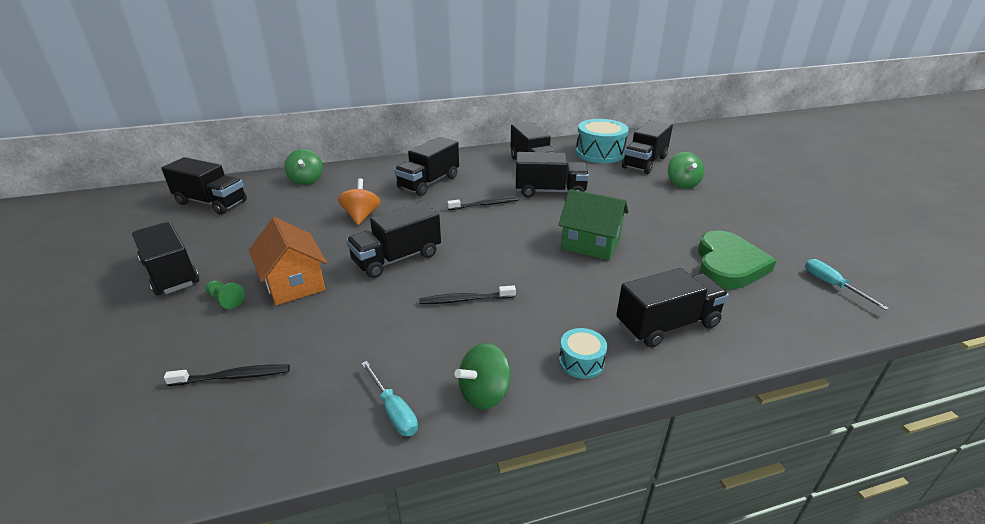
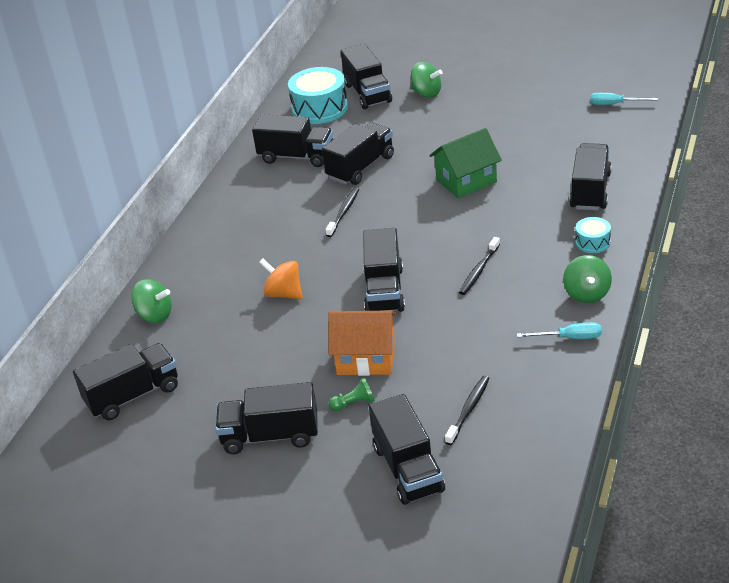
camera: 50 degrees left, 5 degrees up
black truck [394,137,459,196] -> black truck moved to [369,394,445,505]
green heart [698,230,777,289] -> none

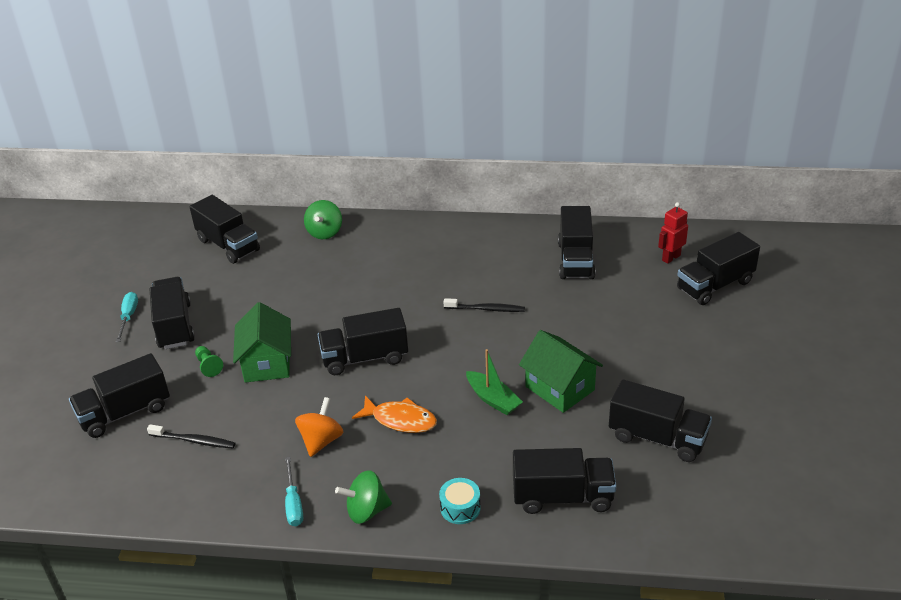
camera: 75 degrees right, 0 degrees up
orange spinning top [259,258,302,299] -> orange spinning top moved to [295,397,344,457]
turquoise drum [288,67,348,124] -> red robot [658,202,688,264]
black truck [322,123,394,185] -> black truck moved to [609,379,712,462]
orange house [329,310,396,376] -> green house [233,302,291,383]
green spinning top [411,62,443,98] -> none
black toothbrush [459,237,500,295] -> orange fish [352,395,437,433]
turquoise screwdriver [590,93,658,105] -> turquoise screwdriver moved to [116,292,138,342]
none -> green boat [466,349,523,415]

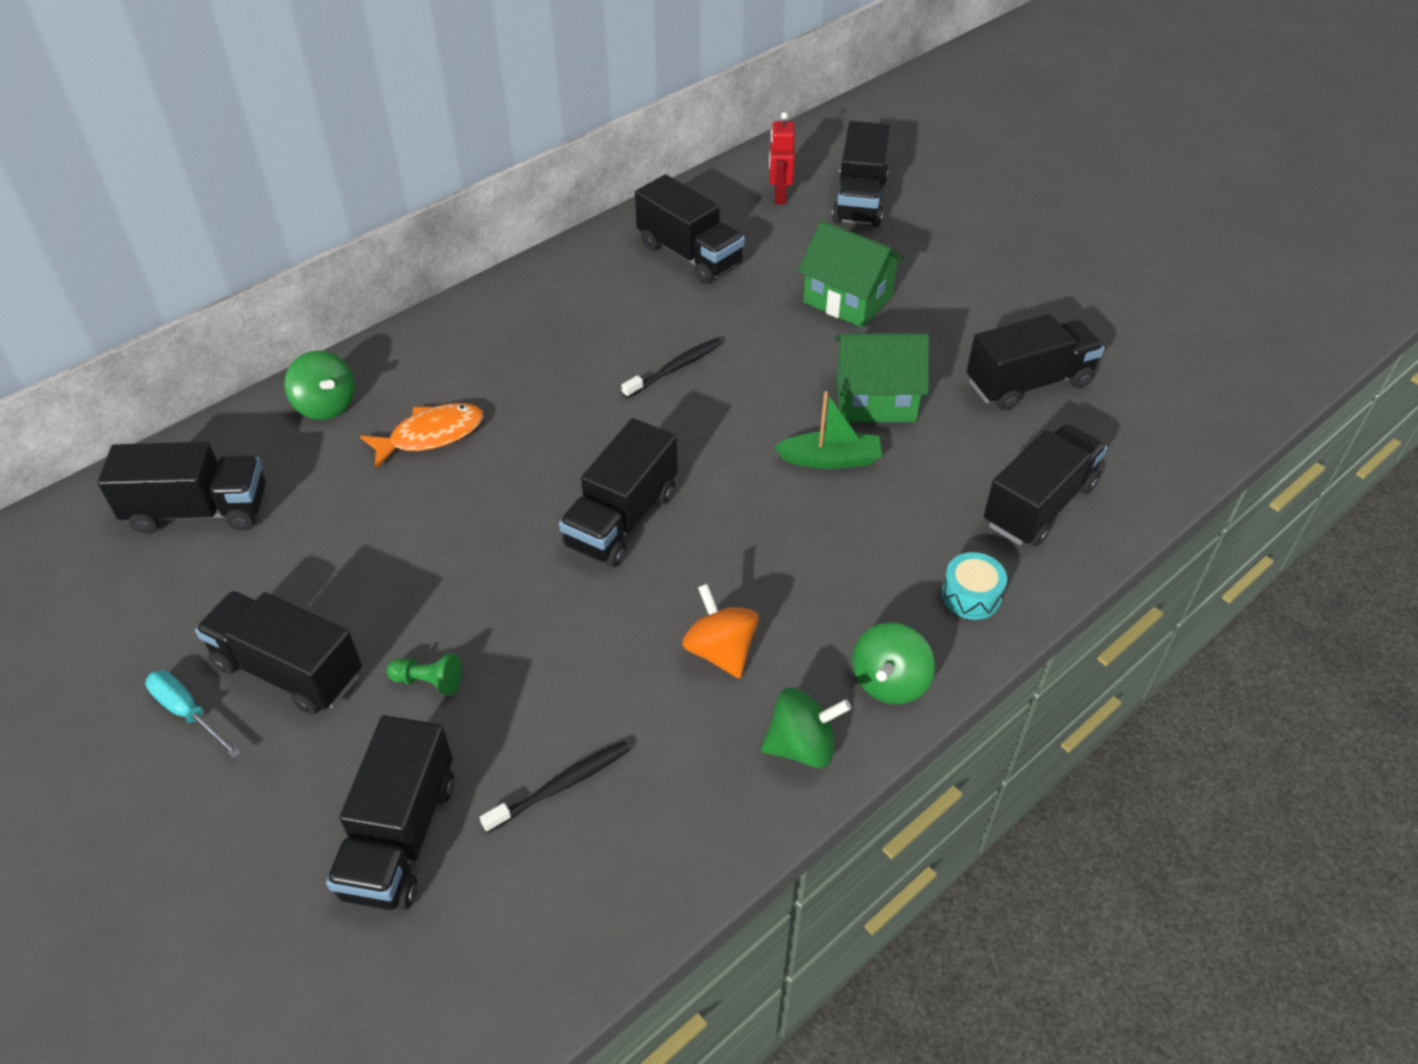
camera: 50 degrees left, 10 degrees up
green house [233,302,291,383] -> green house moved to [798,221,905,328]
turquoise screwdriver [285,457,303,527] -> green spinning top [761,687,851,768]
orange fish [352,395,437,433] -> orange fish moved to [360,403,484,469]

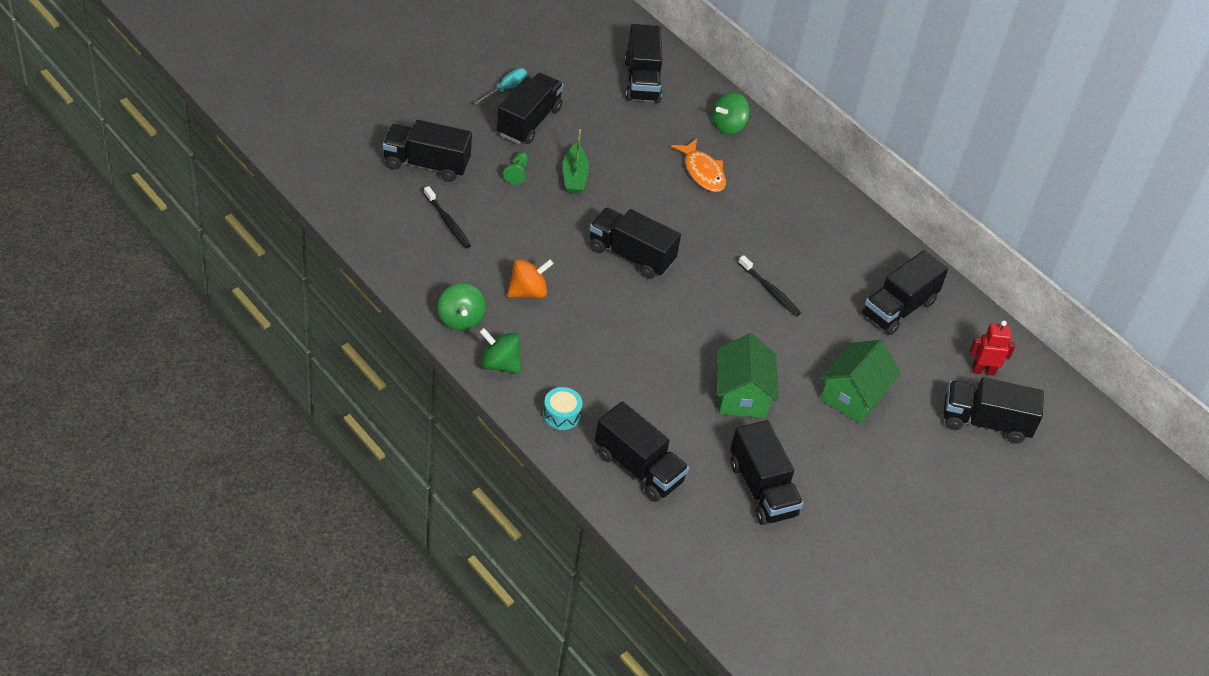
camera: 85 degrees right, 0 degrees up
green boat [774,391,882,469] -> green boat moved to [563,129,589,193]

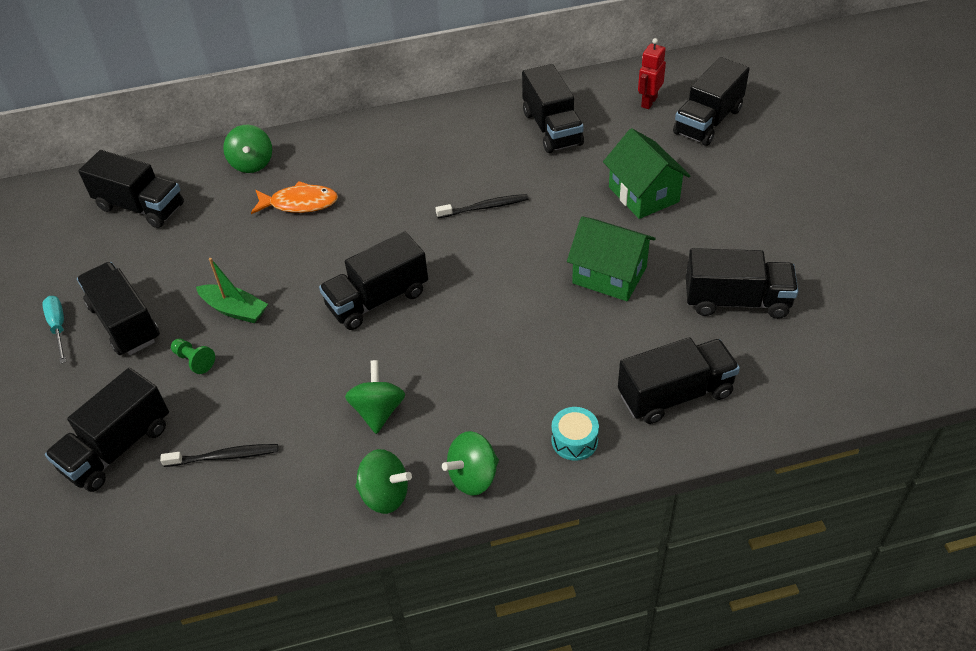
camera: 55 degrees left, 0 degrees up
orange spinning top [507,259,554,298] -> green spinning top [345,360,405,434]

